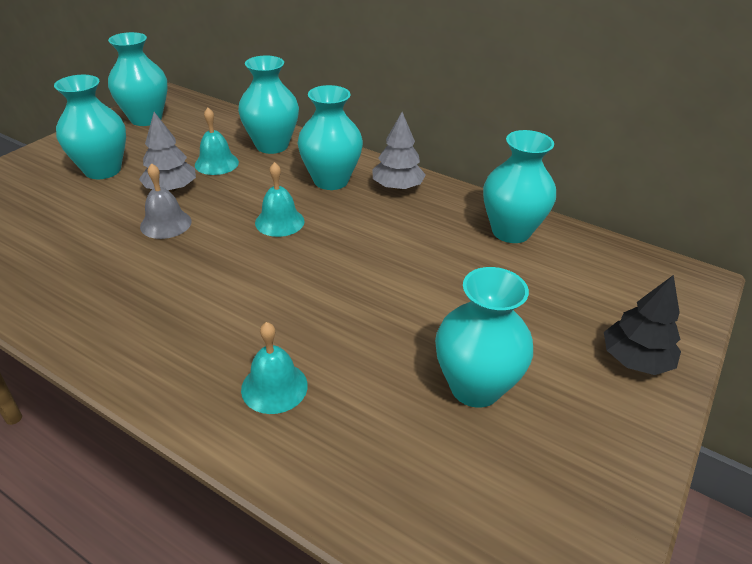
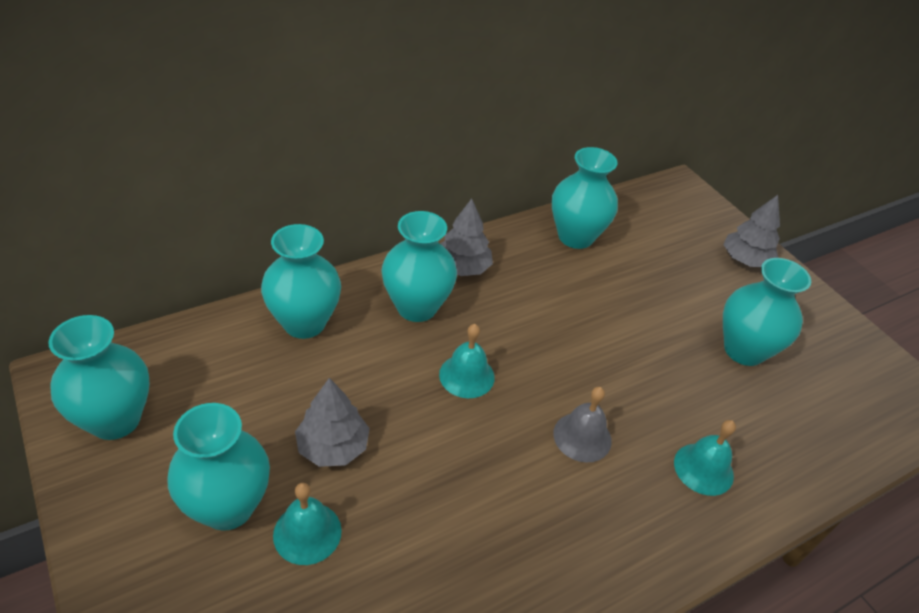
camera: 65 degrees left, 5 degrees up
grey bell [140,163,192,239] -> grey bell moved to [553,387,612,462]
turquoise bell [195,108,239,175] -> turquoise bell moved to [273,483,342,565]
black tree [604,275,681,375] -> grey tree [723,195,780,267]

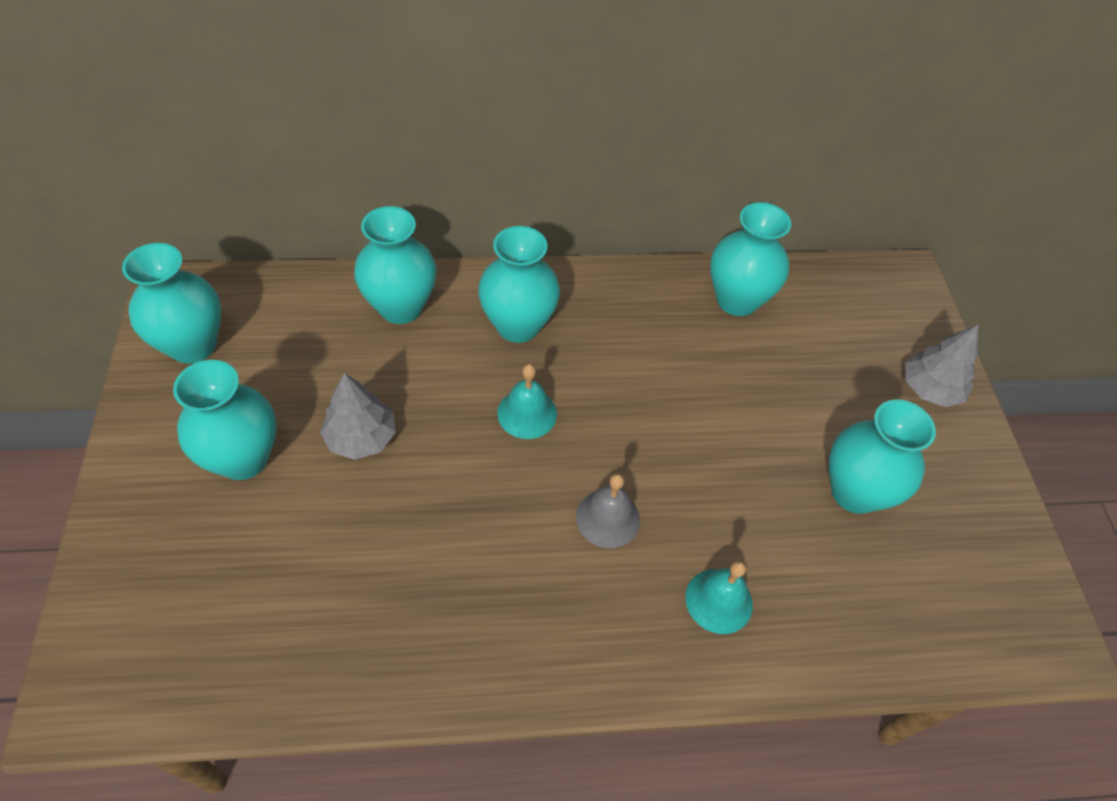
camera: 25 degrees right, 10 degrees up
turquoise bell [273,483,342,565] -> none
grey tree [441,198,493,276] -> none

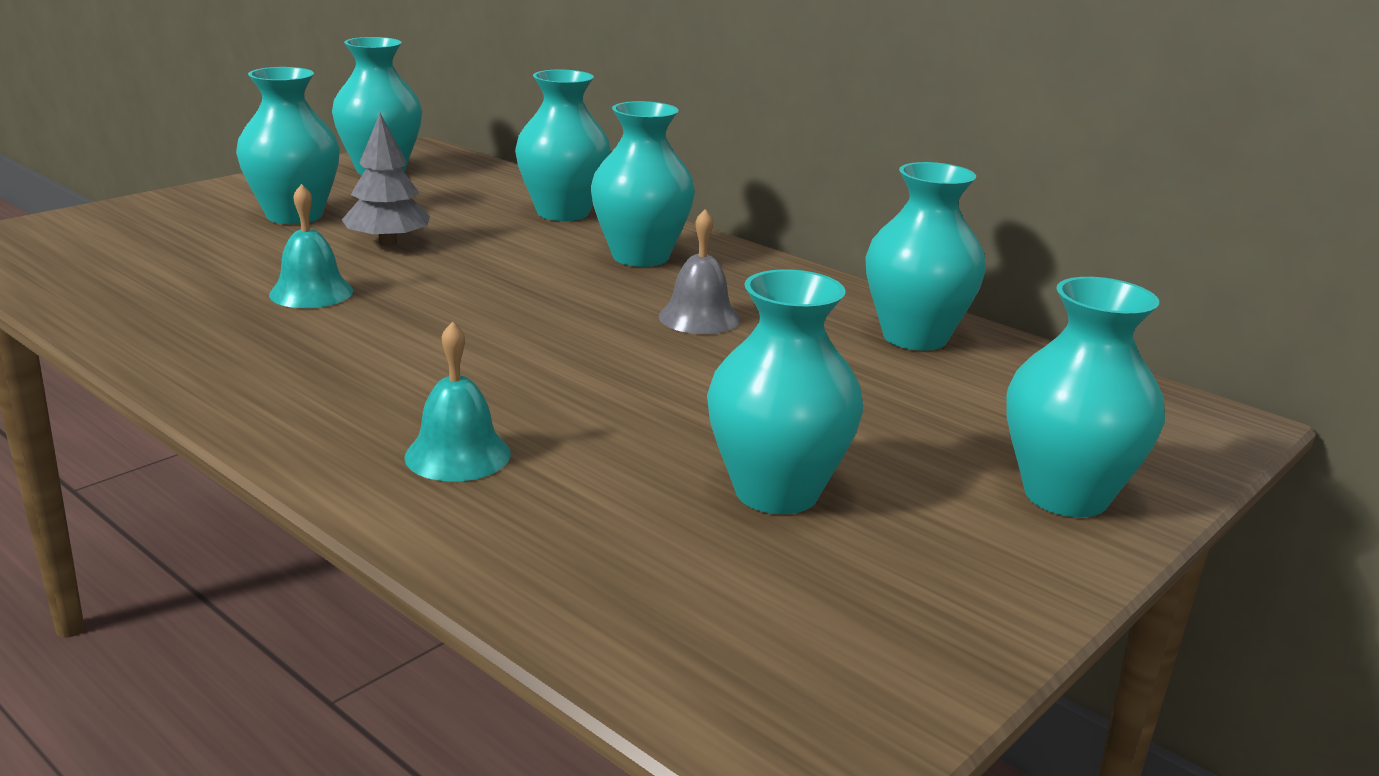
camera: 50 degrees right, 30 degrees down
turquoise bell [497,364,557,439] -> turquoise bell moved to [269,184,353,308]
grey bell [576,473,640,548] -> grey bell moved to [659,209,740,334]
grey tree [905,325,978,407] -> turquoise vase [1006,277,1165,517]

